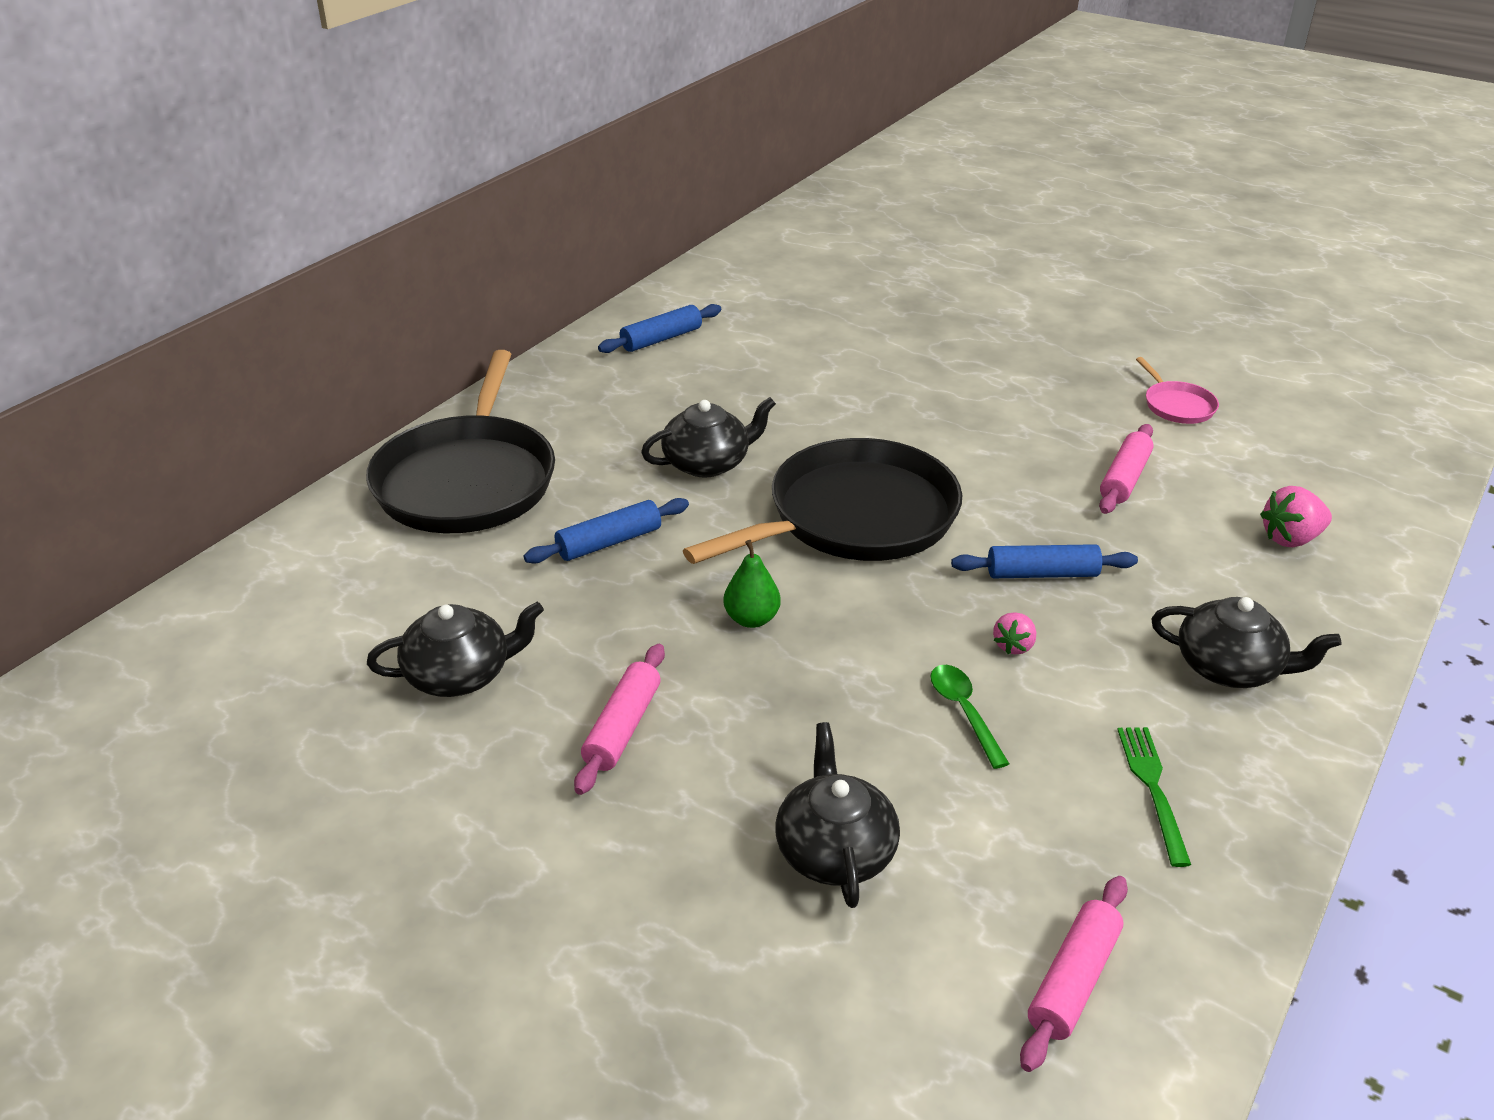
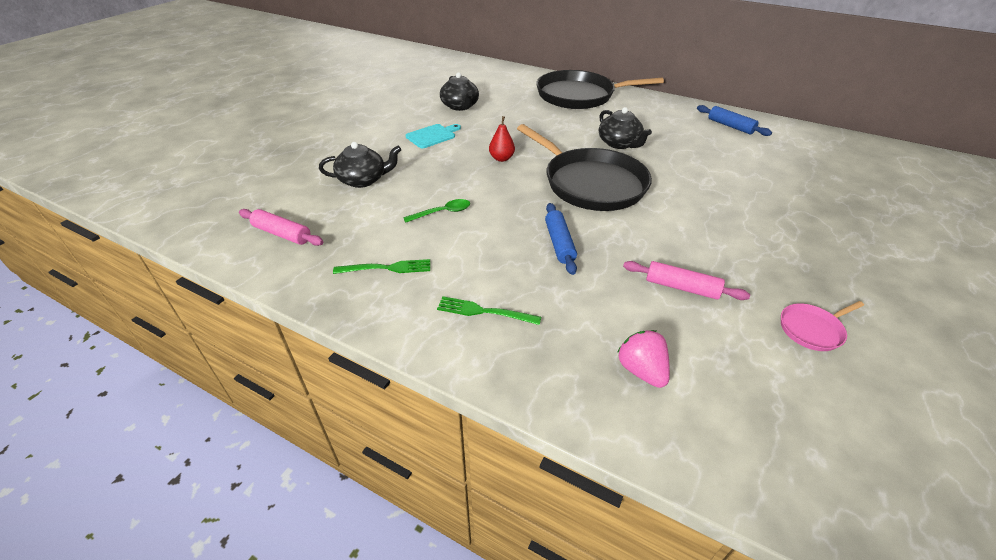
camera: 85 degrees right, 5 degrees up
blue rolling pin [524,498,689,564] -> none
pink rolling pin [574,644,665,795] -> turquoise cutting board [406,124,461,148]
green pear [723,540,781,628] -> red pear [489,116,515,162]
pink strawberry [993,612,1036,655] -> none
black teapot [1151,597,1342,688] -> green fork [437,296,541,325]

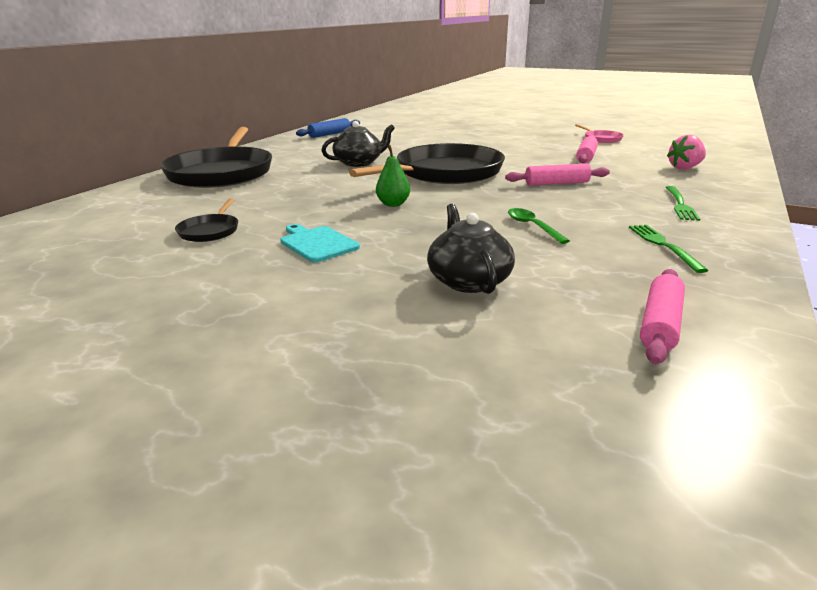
camera: 90 degrees left, 15 degrees down
black teapot [440,72,479,111] -> black pan [175,198,238,242]
red pear [489,116,515,162] -> green pear [376,145,410,207]
blue rolling pin [545,203,577,275] -> pink rolling pin [505,163,610,186]

